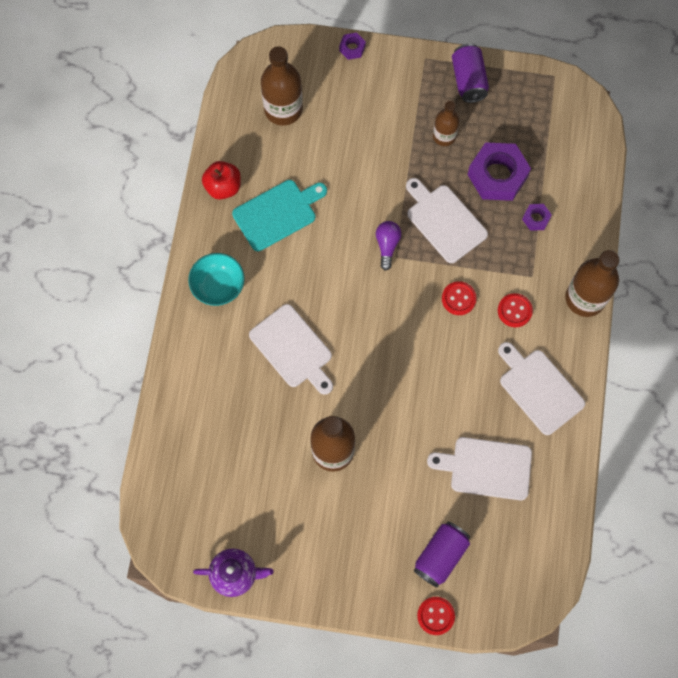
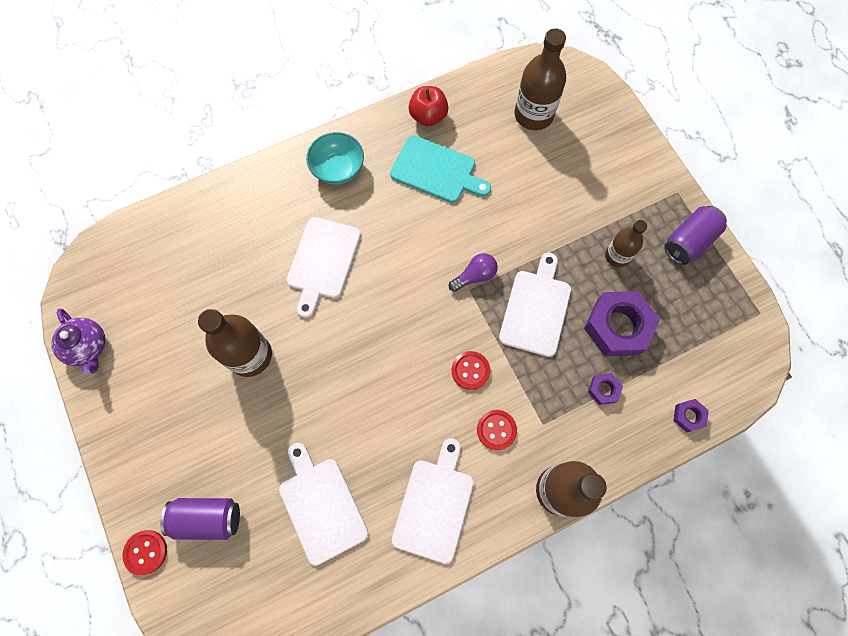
camera: 55 degrees right, 0 degrees up
purple nut [339,33,366,60] -> purple nut moved to [673,399,709,432]

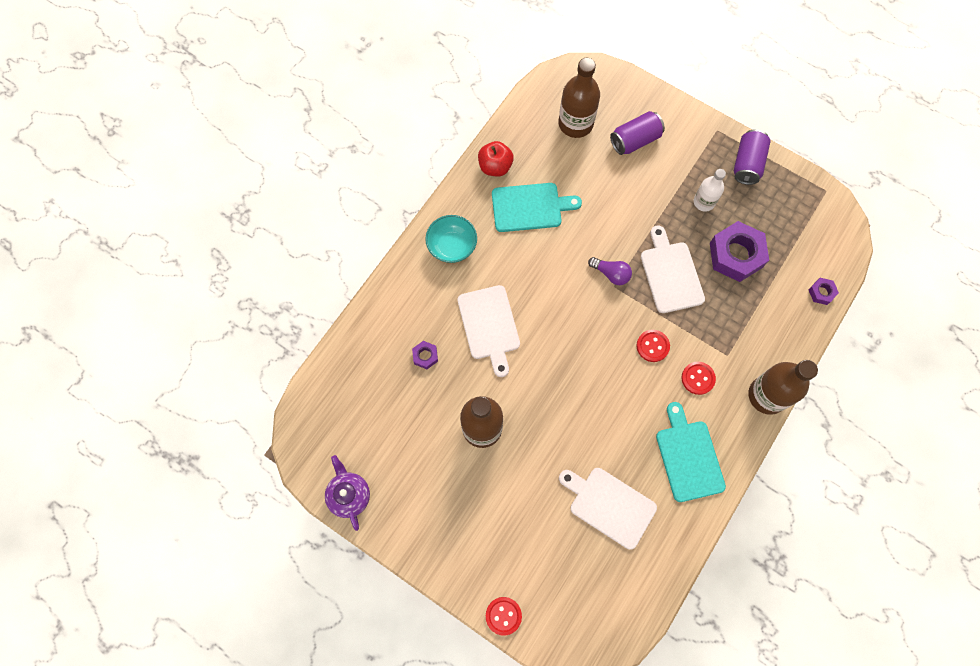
camera: 30 degrees left, 0 degrees up
purple teapot [51,309,106,375] -> purple teapot turned 135 degrees counterclockwise [325,455,370,531]
purple can [160,498,240,540] -> purple can moved to [610,111,665,155]
white cutting board [392,438,474,564] -> turquoise cutting board [656,402,726,502]
purple light bulb [449,253,498,292] -> purple light bulb turned 90 degrees clockwise [588,257,632,285]
purple nut [588,373,623,405] -> purple nut moved to [412,341,438,369]
brown bottle [605,220,647,267] -> white bottle [694,169,726,212]

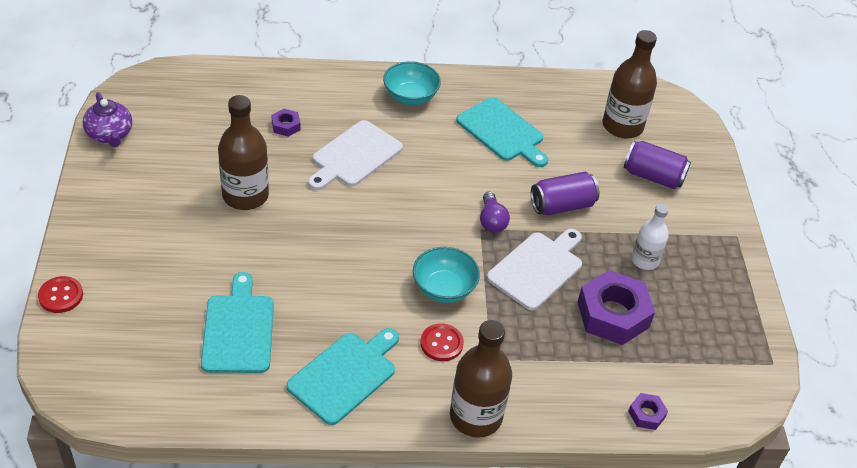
camera: 50 degrees right, 25 degrees down
purple teapot [325,455,370,531] -> purple teapot turned 120 degrees clockwise [83,92,132,147]
red apple [478,141,514,176] -> none
white cutting board [559,468,657,549] -> turquoise cutting board [201,272,274,373]
red button [637,330,670,362] -> turquoise bowl [413,247,480,303]
purple can [734,129,771,185] -> purple can moved to [531,172,599,216]

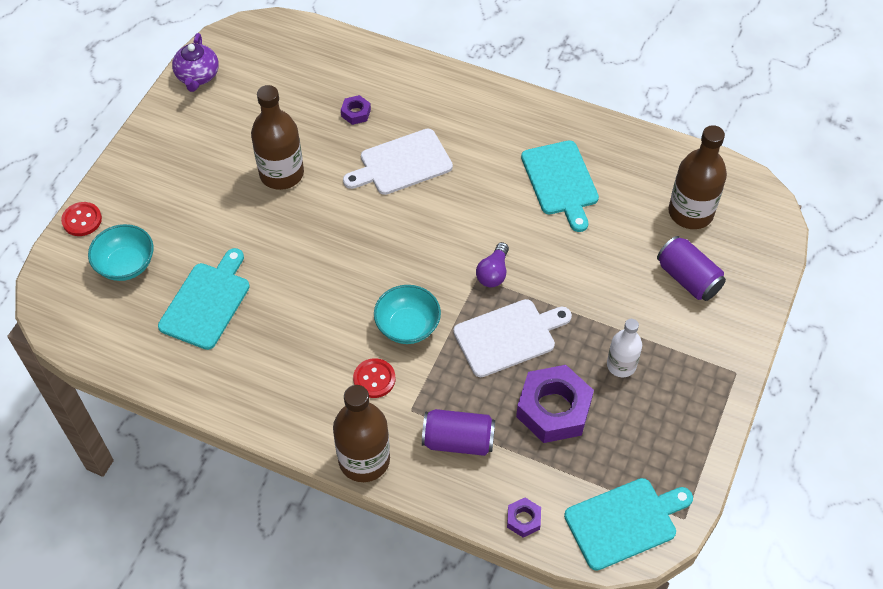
camera: 30 degrees right, 10 degrees up
turquoise cutting board [286,328,399,425] -> turquoise cutting board moved to [564,478,693,571]
turquoise bowl [383,61,441,105] -> turquoise bowl moved to [88,224,154,281]
purple can [531,172,599,216] -> purple can moved to [422,409,495,456]

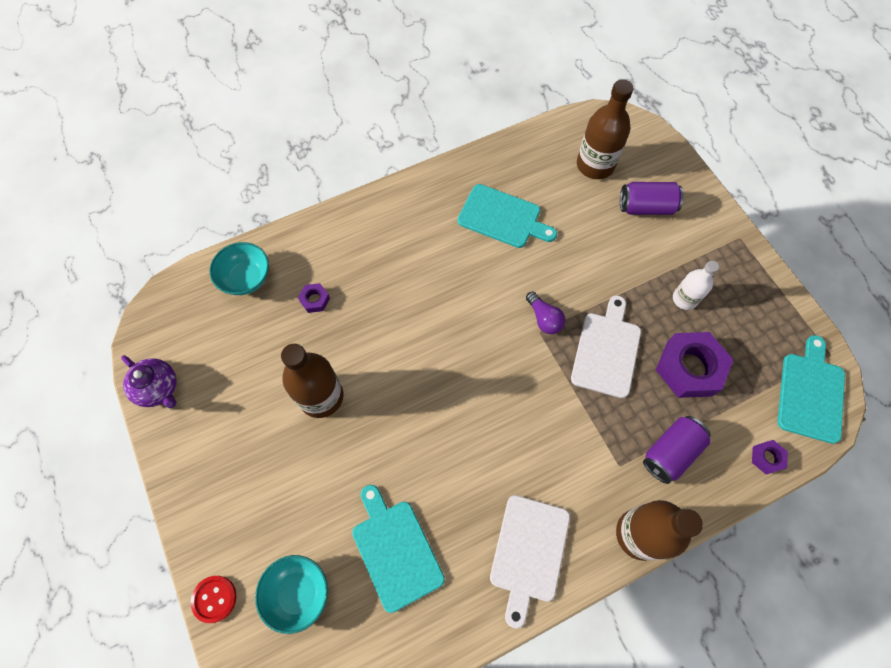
camera: 50 degrees left, 10 degrees up
white cutting board [343,128,453,195] -> white cutting board moved to [490,495,570,629]
red button [353,358,395,398] -> none
turquoise bowl [374,285,441,344] -> turquoise bowl moved to [210,242,269,295]

